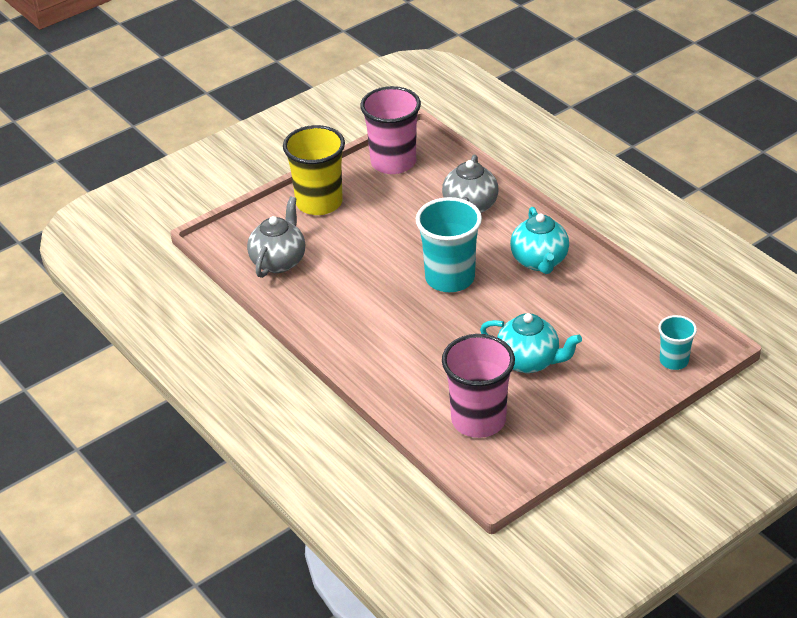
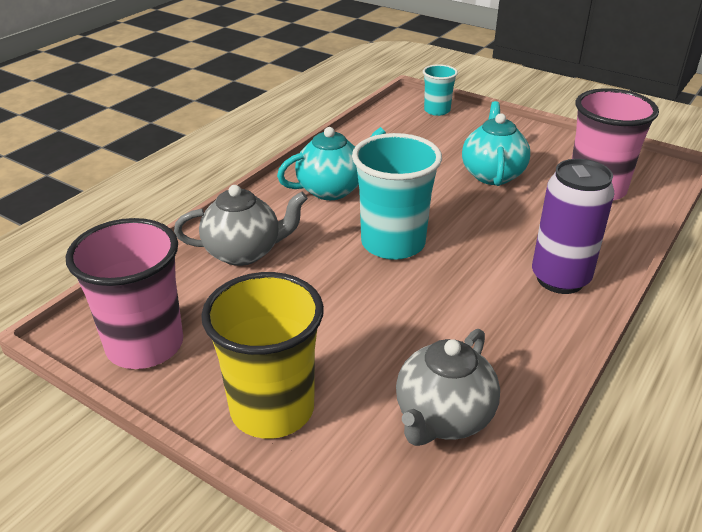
camera: 110 degrees left, 5 degrees down
grey teapot [247,197,305,278] -> grey teapot turned 60 degrees counterclockwise [396,329,500,446]
none -> purple can [532,159,615,294]

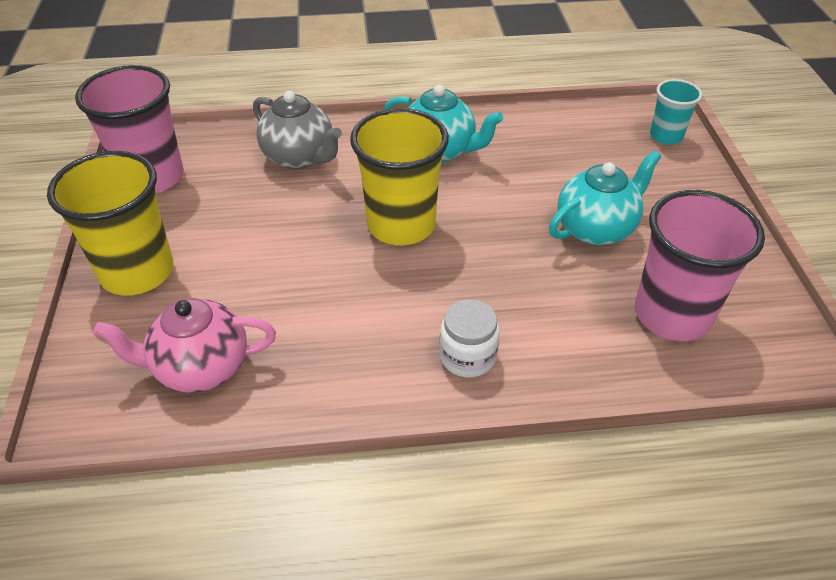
camera: 50 degrees right, 10 degrees up
turquoise cup [352,133,442,260] -> yellow cup [350,108,449,245]
grey teapot [396,329,500,446] -> pink teapot [93,298,276,393]
purple can [532,159,615,294] -> white jar [439,299,500,378]

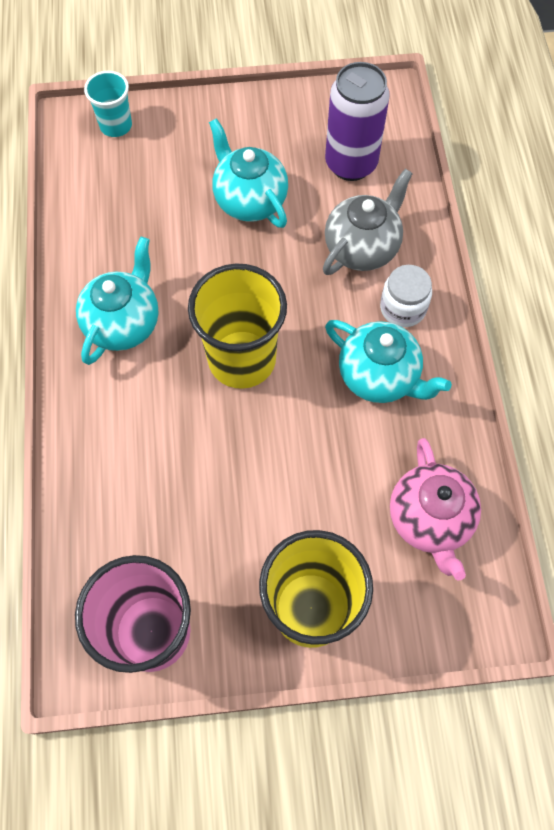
camera: 90 degrees left, 20 degrees up
grey teapot [253,91,342,169] -> grey teapot moved to [323,169,413,275]
pink cup [635,190,765,341] -> purple can [325,62,390,181]
none -> turquoise teapot [325,320,452,403]

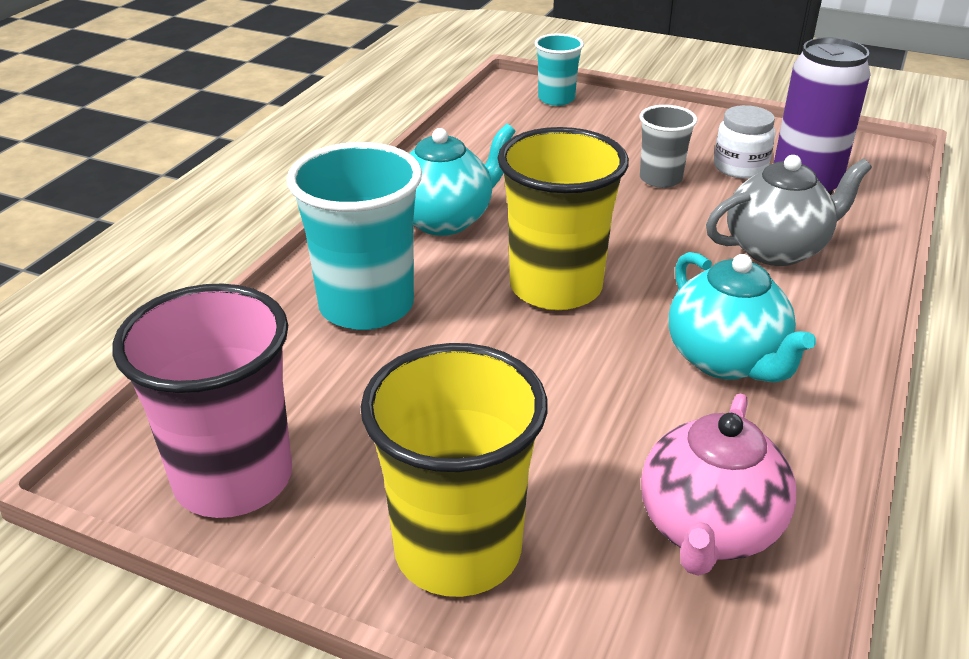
camera: 30 degrees right, 30 degrees down
turquoise teapot [209,118,288,228] -> grey cup [640,105,697,188]
white jar [380,265,432,327] -> white jar moved to [714,105,775,179]
none -> turquoise cup [287,142,422,330]

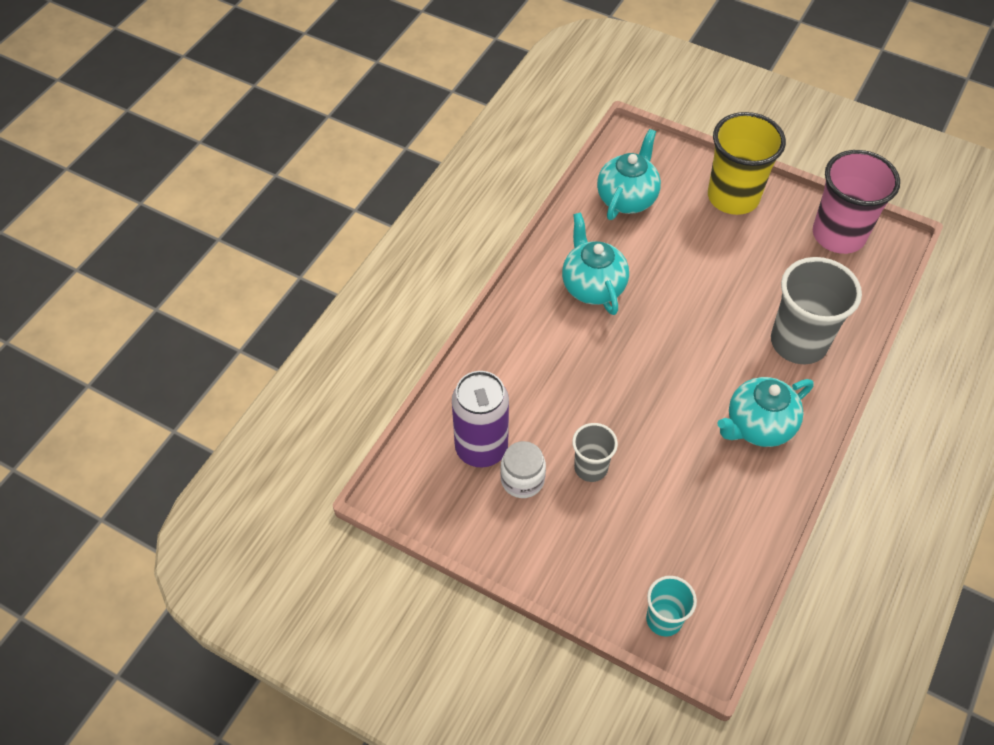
camera: 175 degrees left, 20 degrees up
turquoise cup [287,142,422,330] -> grey cup [771,257,862,364]
yellow cup [498,127,629,310] -> none
pink teapot [641,393,797,576] -> turquoise teapot [597,129,661,220]
grey teapot [706,155,872,266] -> none

